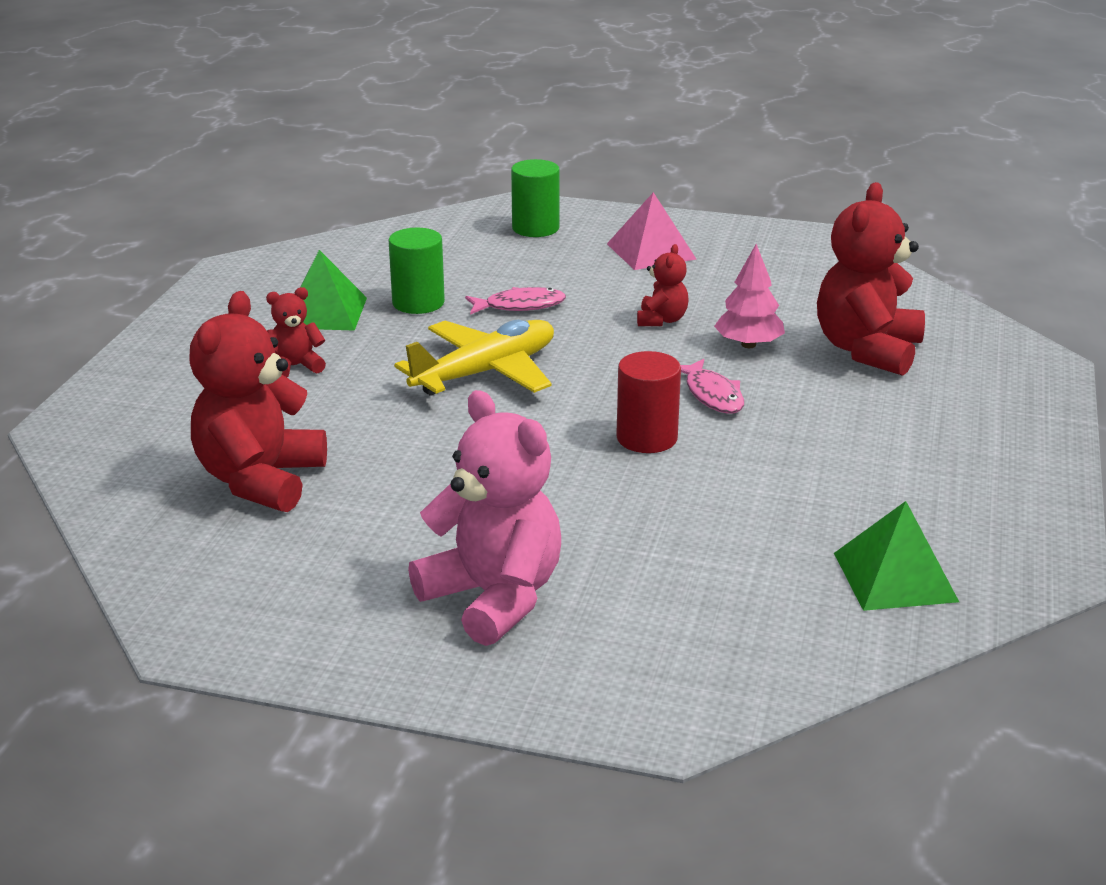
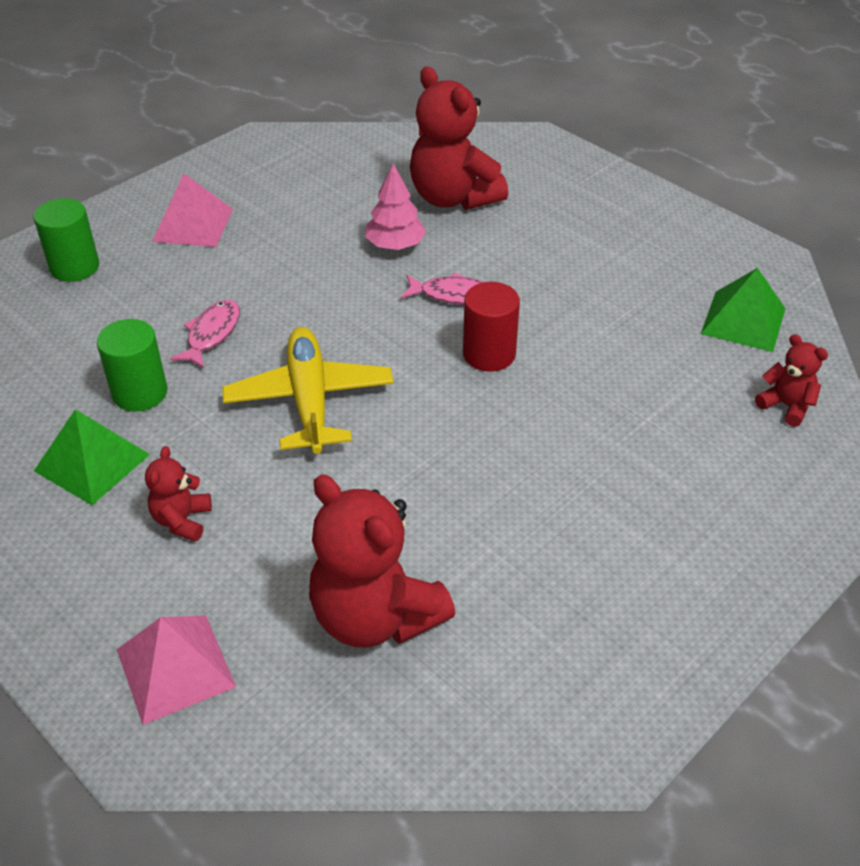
camera: 60 degrees left, 15 degrees up
pink teddy bear [408,390,561,646] -> none
red teddy bear [637,244,688,326] -> red teddy bear moved to [755,334,828,427]
none -> pink pyramid [117,615,236,725]

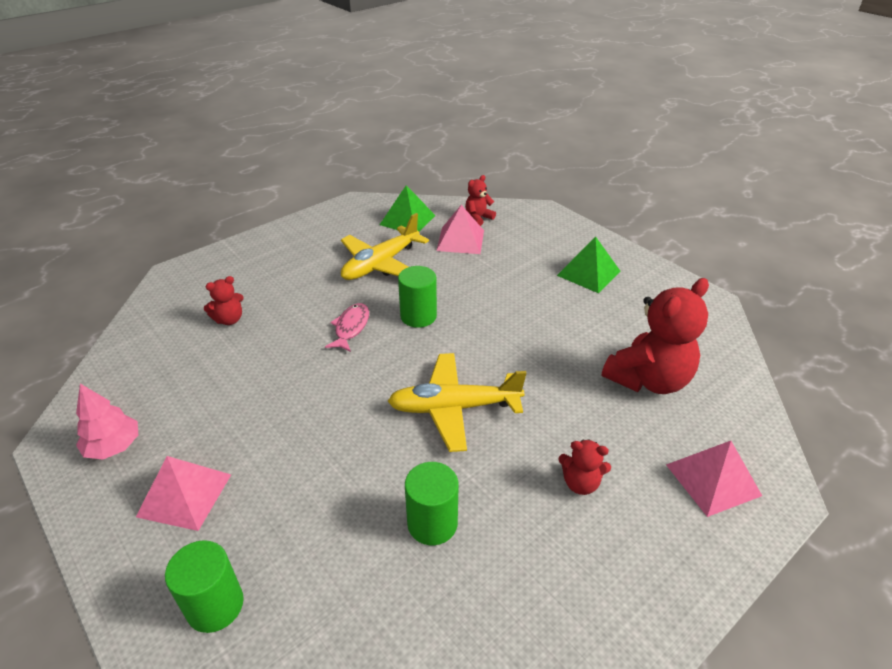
camera: 85 degrees left, 5 degrees down
green pyramid [34,409,150,505] -> green pyramid moved to [557,236,621,293]
pink fish [170,300,240,369] -> none
pink tree [365,163,426,250] -> pink tree moved to [76,384,138,460]
red teddy bear [410,66,508,210] -> red teddy bear [204,276,244,325], size x0.49
red cylinder [463,282,520,371] -> green cylinder [398,266,437,328]
none -> yellow plane [341,213,429,280]
none -> pink pyramid [436,205,484,254]

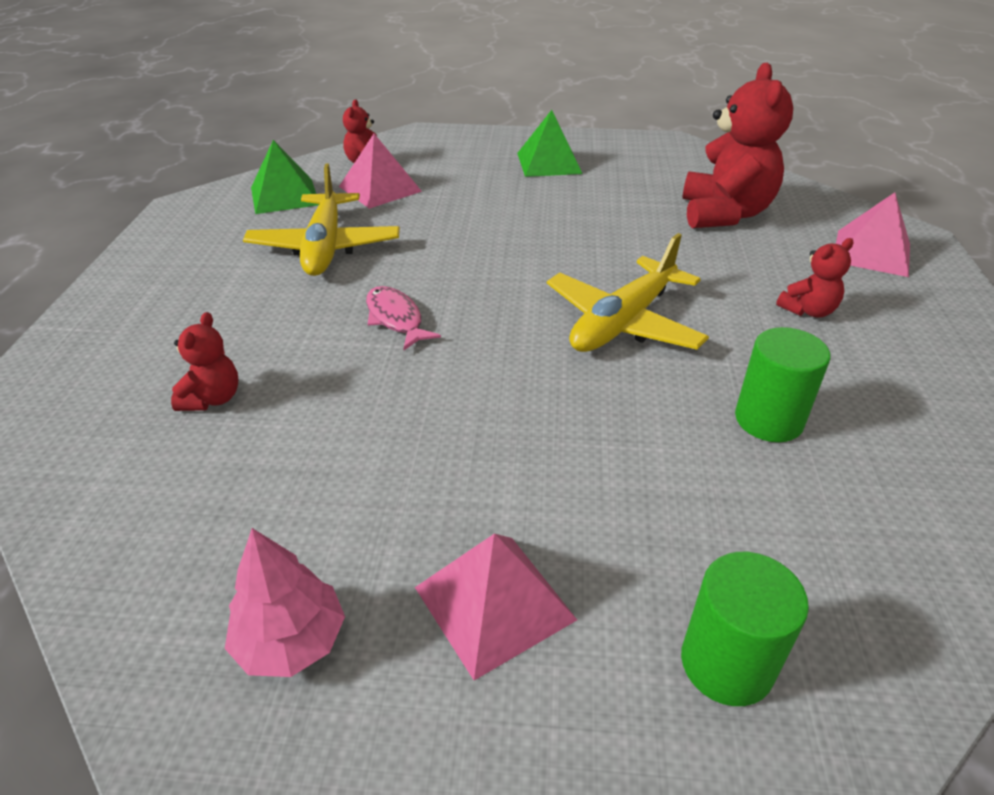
camera: 45 degrees left, 0 degrees up
green cylinder [398,266,437,328] -> none

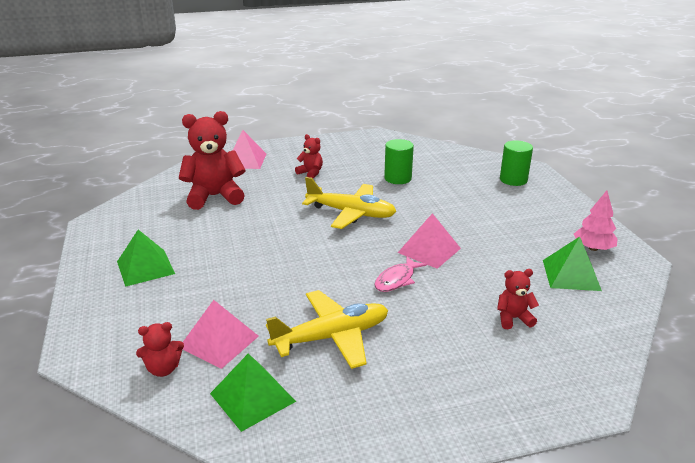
camera: 110 degrees left, 10 degrees down
pink pyramid [415,534,577,680] -> pink pyramid moved to [398,213,461,269]
none -> green pyramid [543,237,602,291]

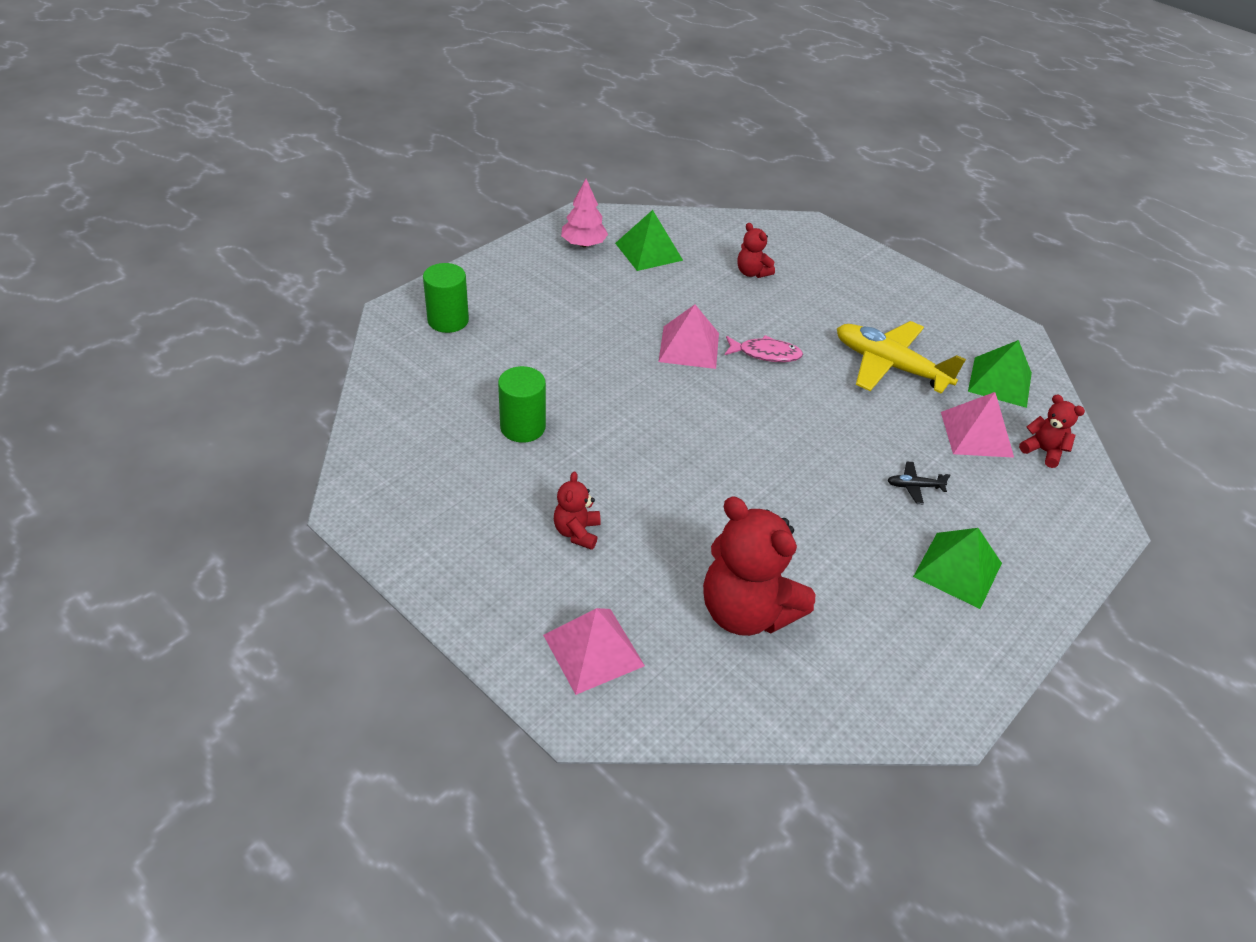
camera: 125 degrees left, 15 degrees up
yellow plane [302,177,397,229] -> none
none -> black plane [887,462,950,504]

